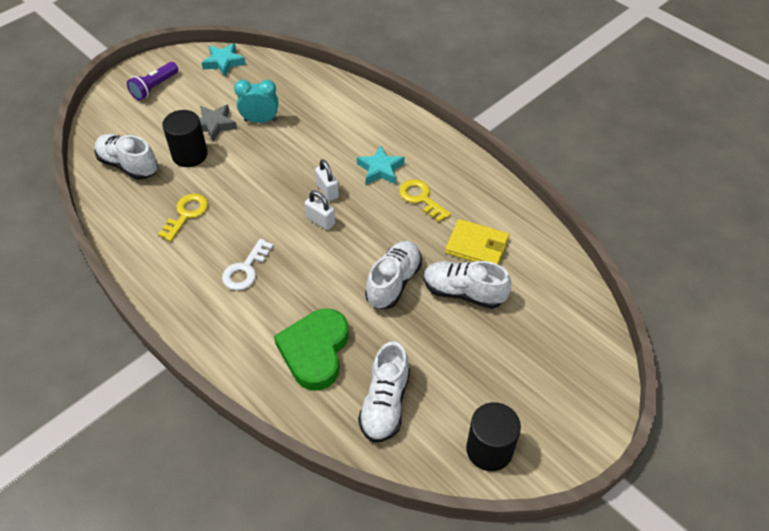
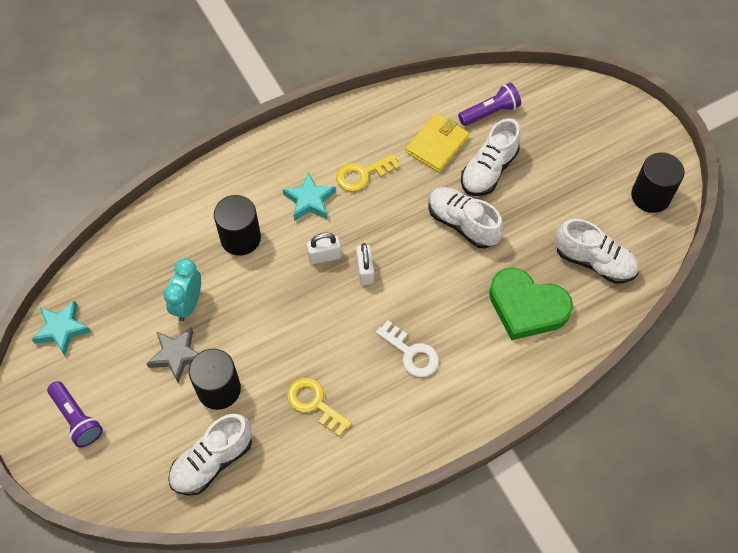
camera: 75 degrees left, 10 degrees up
white padlock [305,191,335,230] -> white padlock turned 60 degrees counterclockwise [356,243,374,285]
none -> black cylinder [214,195,261,256]
none -> purple flashlight [458,83,521,126]

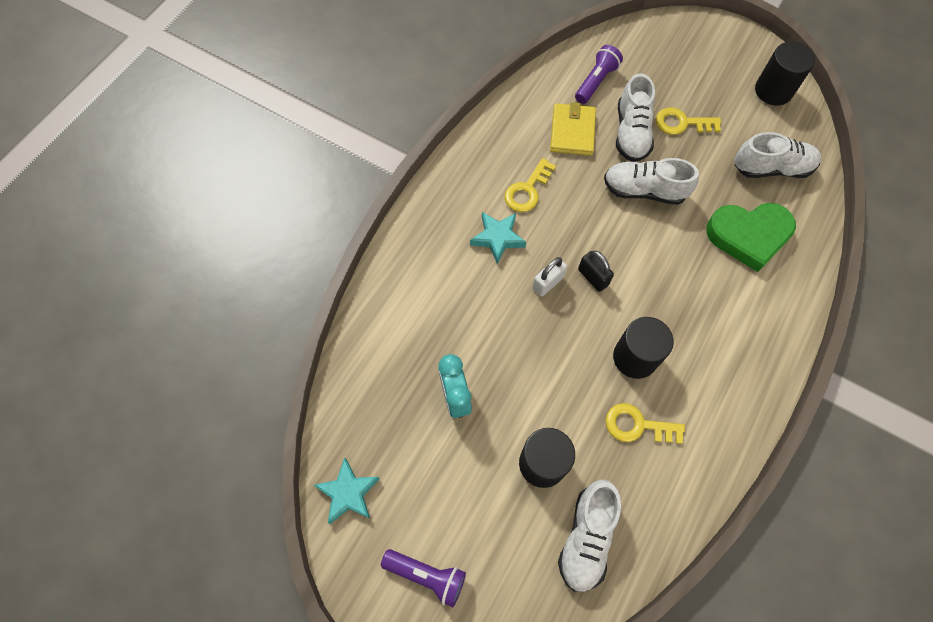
camera: 30 degrees left, 5 degrees up
grey star [146,327,198,383] -> none
black cylinder [214,195,261,256] -> black cylinder moved to [613,317,674,379]
white padlock [356,243,374,285] -> black padlock [578,251,614,292]
white key [376,320,439,377] -> none
none -> yellow key [655,108,721,135]

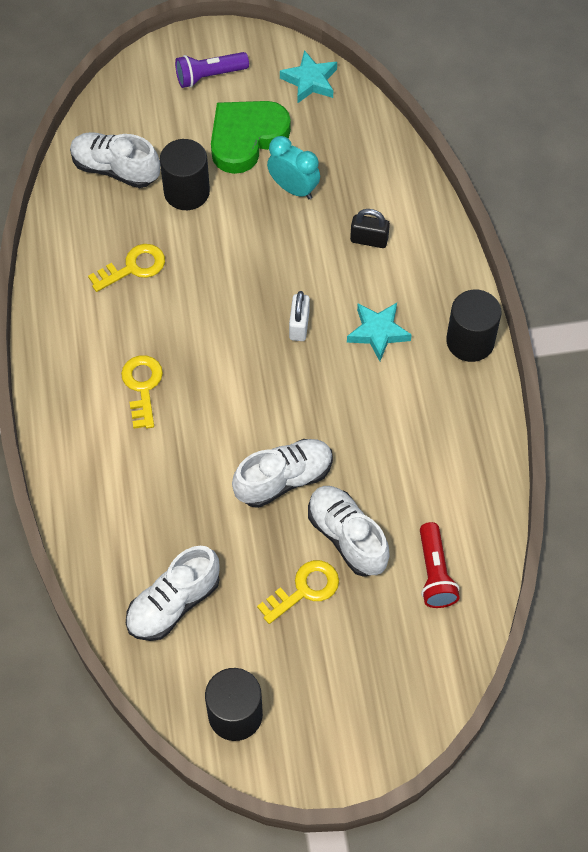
camera: 140 degrees right, 5 degrees down
yellow key [504,158,556,212] -> yellow key moved to [121,355,163,429]
yellow wallet [550,102,596,156] -> none
white shoe [558,480,621,592] -> white shoe turned 45 degrees counterclockwise [70,132,160,188]
purple flashlight [575,45,623,104] -> red flashlight [420,522,460,608]
black padlock [578,251,614,292] -> black padlock moved to [350,209,390,248]
black cylinder [613,317,674,379] -> black cylinder moved to [446,290,501,362]
green heart [706,203,796,272] -> green heart moved to [211,101,291,174]

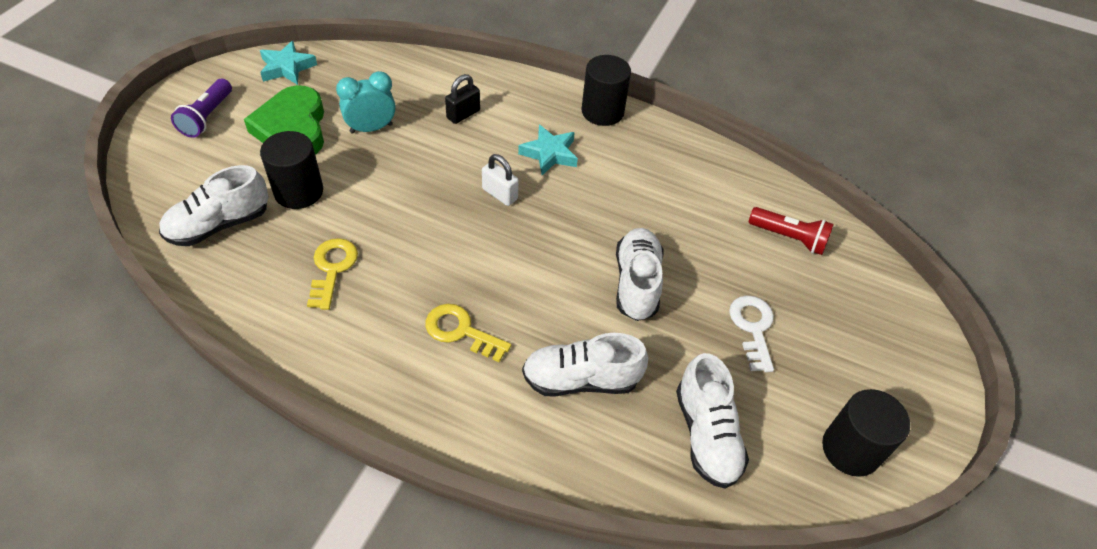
camera: 60 degrees left, 10 degrees down
yellow key [257,560,339,624] -> white key [729,295,774,372]
white shoe [308,486,390,577] -> white shoe moved to [522,333,648,397]

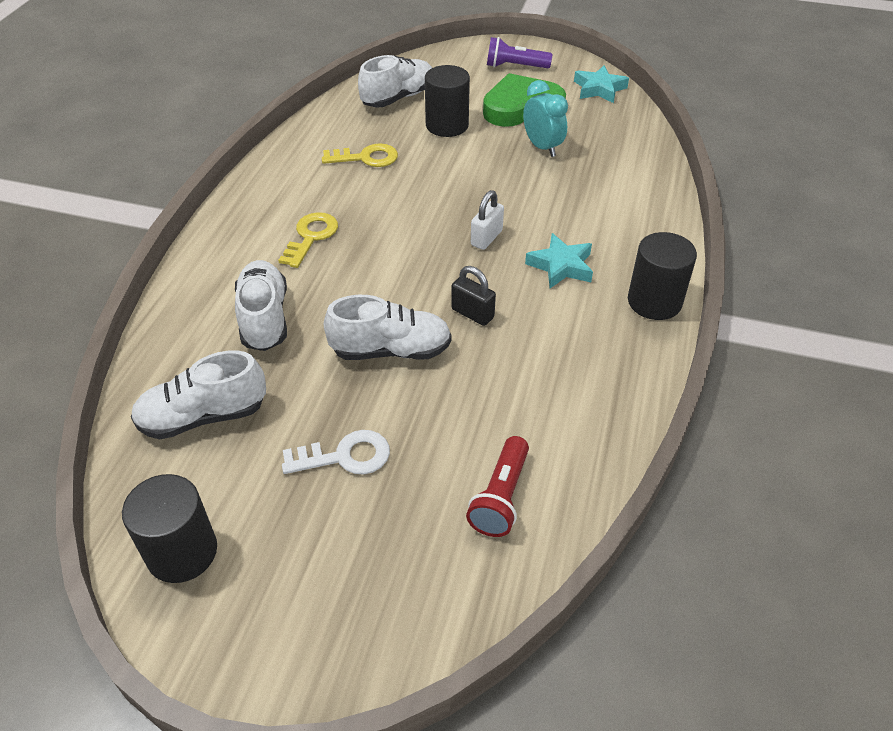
camera: 85 degrees right, 5 degrees down
white shoe [159,165,269,246] -> white shoe turned 90 degrees clockwise [358,55,432,107]
black padlock [445,74,480,124] -> black padlock moved to [451,266,496,326]

